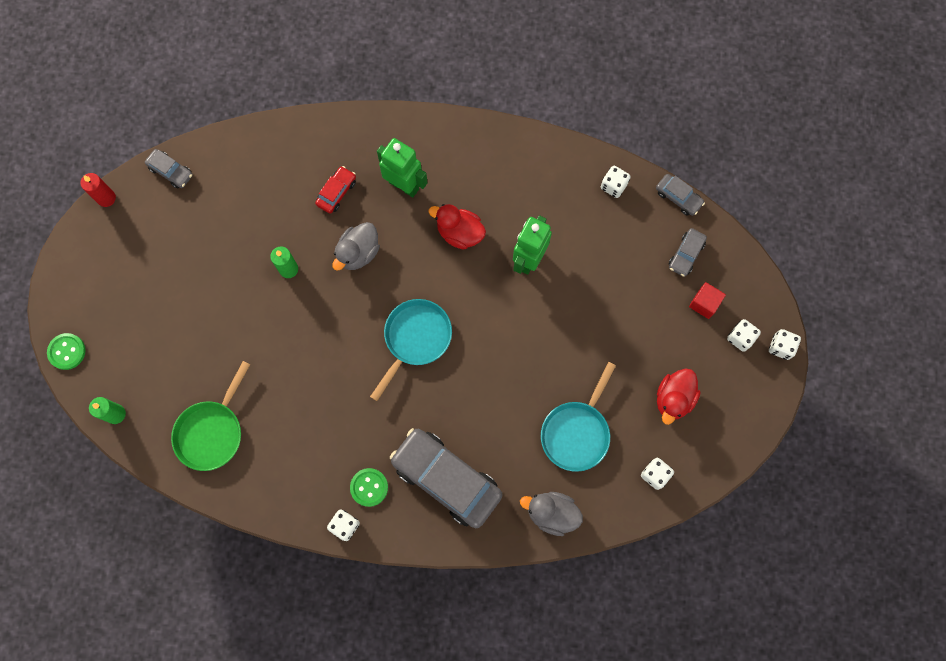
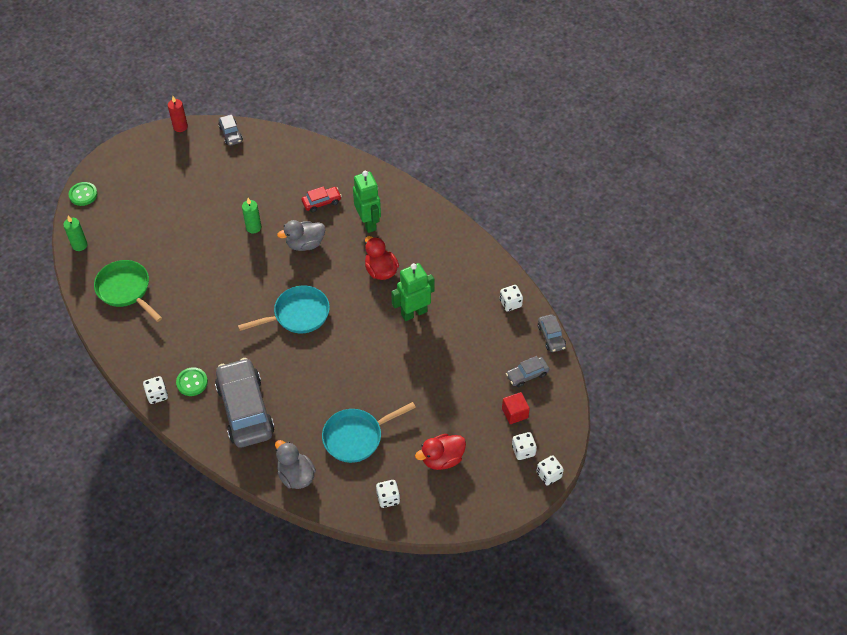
camera: 35 degrees right, 20 degrees down
green pan [171,361,250,471] -> green pan turned 75 degrees clockwise [94,260,162,322]

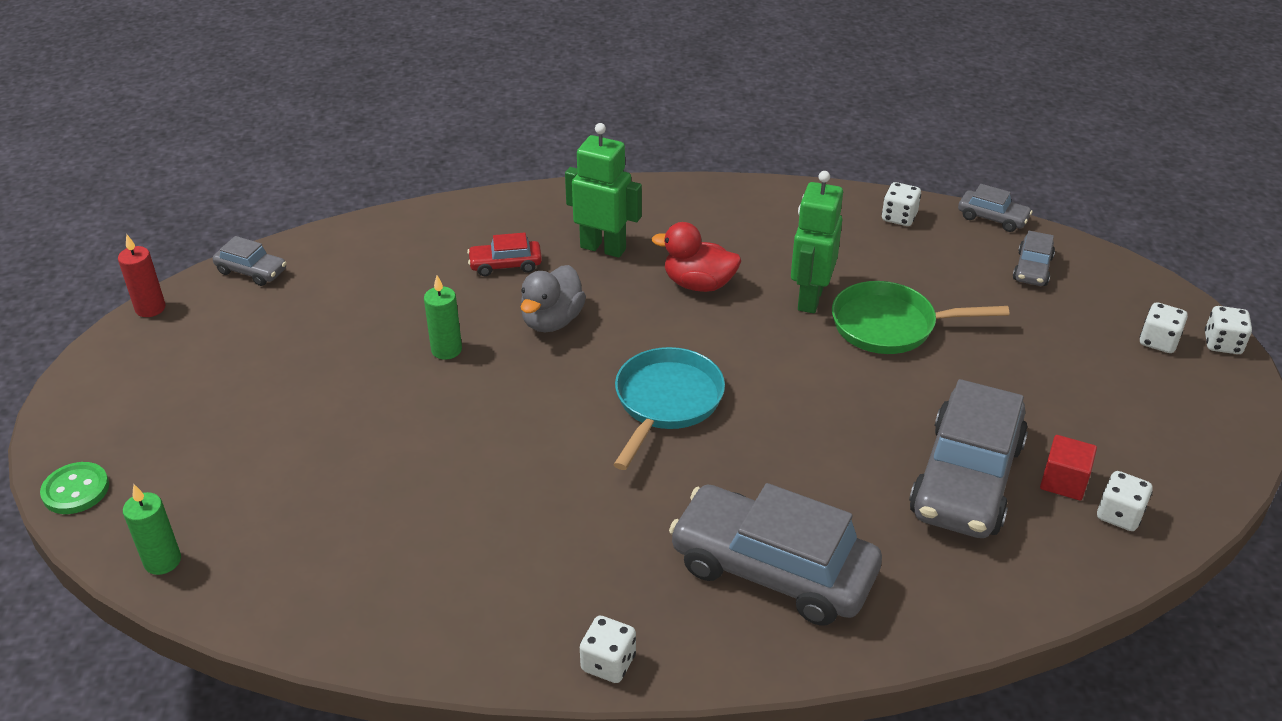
camera: 45 degrees left, 15 degrees down
green pan [94,260,162,322] -> green pan moved to [832,281,1009,354]
green button [176,367,208,396] -> none
grey duck [275,440,316,489] -> none
red car [302,186,342,212] -> red car turned 120 degrees counterclockwise [467,233,542,276]
turquoise pan [322,402,416,463] -> grey car [909,379,1028,538]
red duck [415,434,466,470] -> none
red cube [502,392,530,424] -> red cube moved to [1040,435,1097,501]

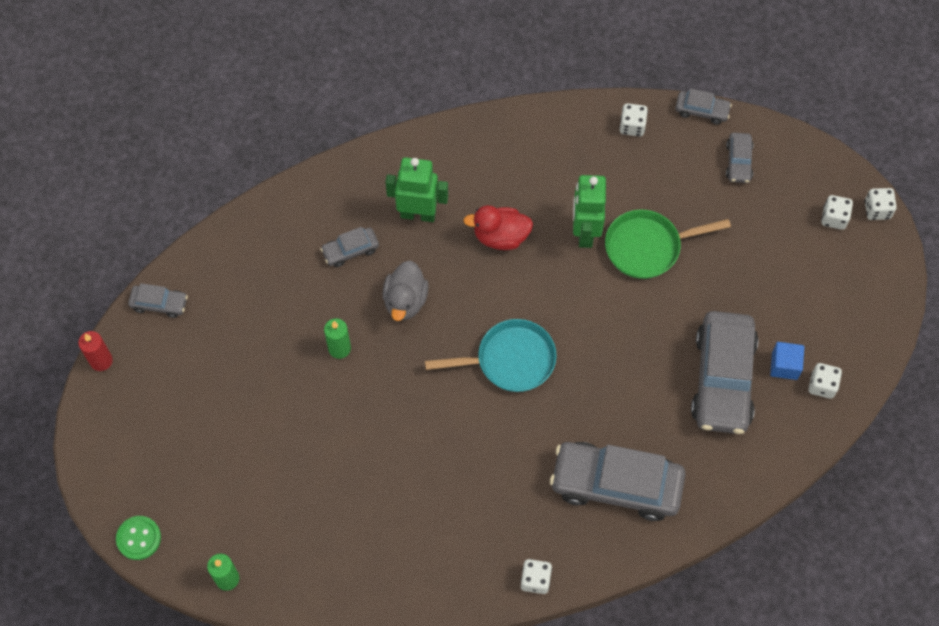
camera: 15 degrees left, 25 degrees up
red car [467,233,542,276] -> grey car [320,227,379,267]
turquoise pan [613,347,725,470] -> turquoise pan turned 75 degrees clockwise [425,319,557,392]
red cube [1040,435,1097,501] -> blue cube [770,342,804,380]

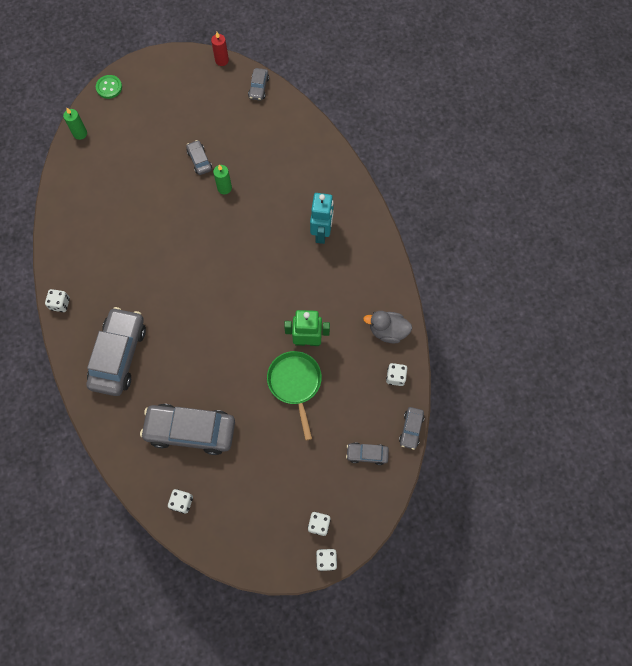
camera: 90 degrees right, 5 degrees up
grey car [320,227,379,267] -> grey car moved to [186,140,212,175]
grey duck [382,260,429,321] -> grey duck moved to [363,311,412,343]
green robot [385,157,448,222] -> turquoise robot [310,193,334,244]
turquoise pan [425,319,557,392] -> none
red duck [463,205,533,250] -> none
blue cube [770,342,804,380] -> none

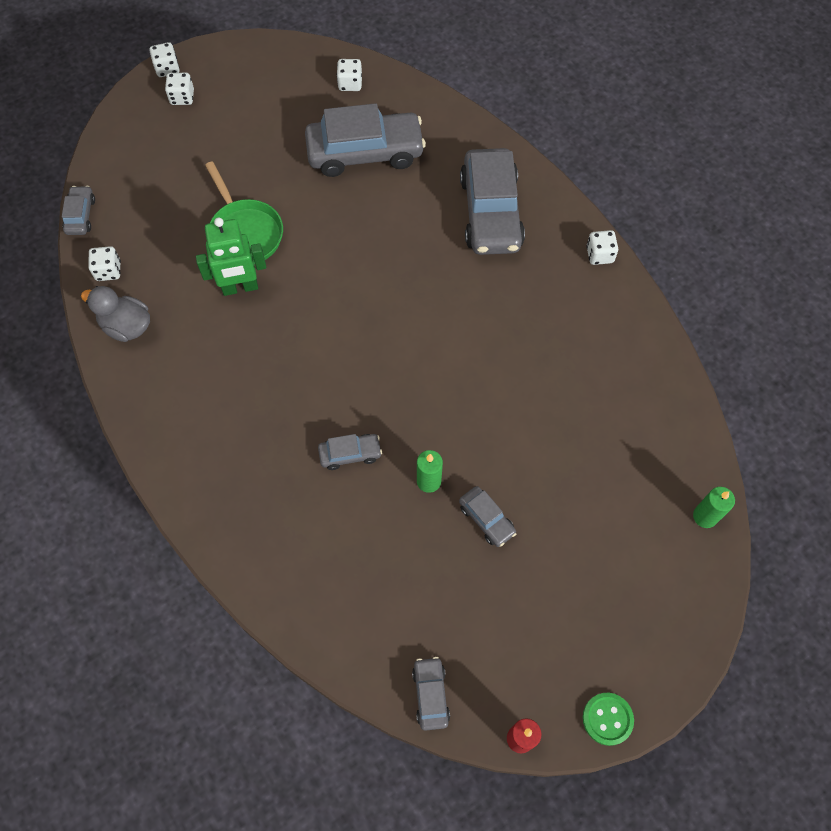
camera: 165 degrees right, 5 degrees down
green button [96,75,122,99] -> green button moved to [583,693,634,746]
turquoise robot [310,193,334,244] -> none
grey car [346,442,389,465] -> grey car moved to [318,434,382,470]
grey duck [363,311,412,343] -> grey duck turned 150 degrees counterclockwise [81,286,150,342]

